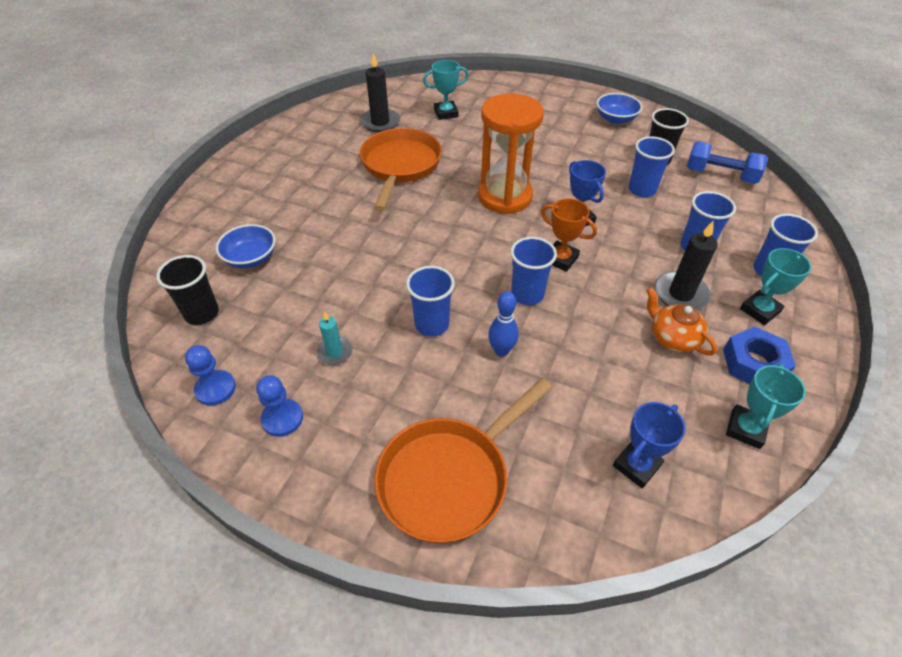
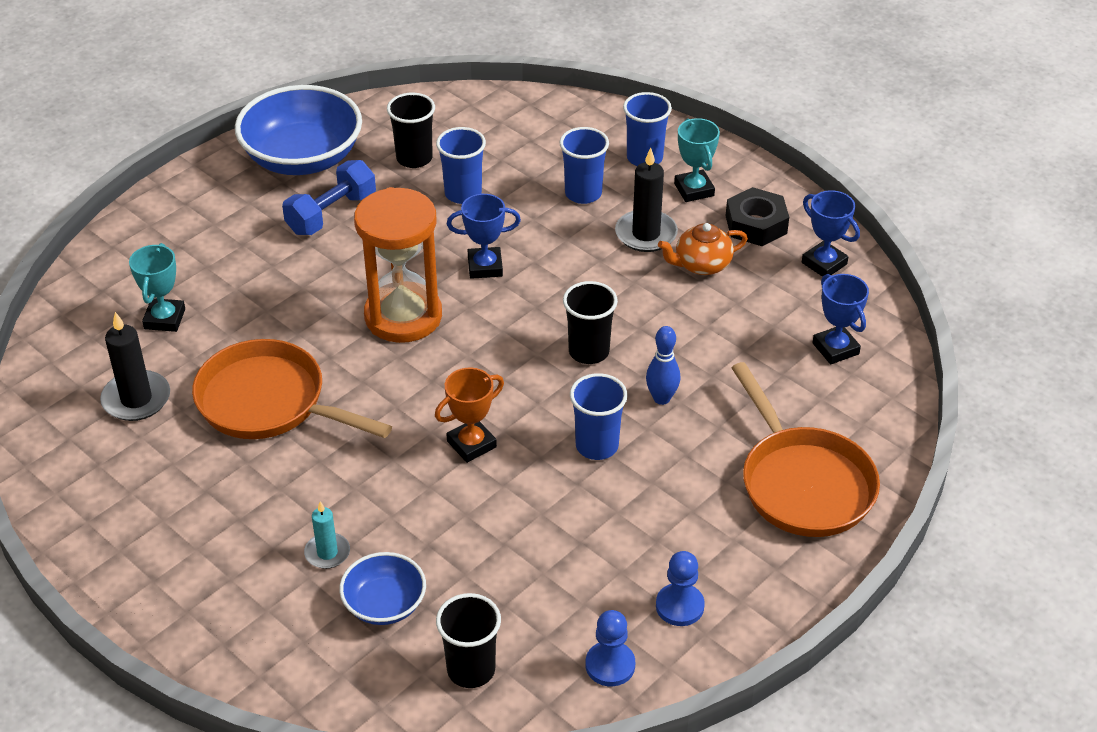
camera: 70 degrees left, 5 degrees down
turquoise candle [316,312,353,365] -> turquoise candle moved to [304,501,350,569]
blue cup [510,237,557,305] -> black cup [563,281,618,364]
orange trophy [541,198,597,272] -> orange trophy moved to [435,368,504,463]
blue bowl [596,93,643,124] -> blue bowl [235,85,362,175], size x1.88
blue dumbbell [687,141,768,184] -> blue dumbbell moved to [282,160,376,235]
blue nut [723,326,796,384] -> black nut [726,187,789,246]
turquoise trophy [726,364,806,449] -> blue trophy [802,190,860,277]

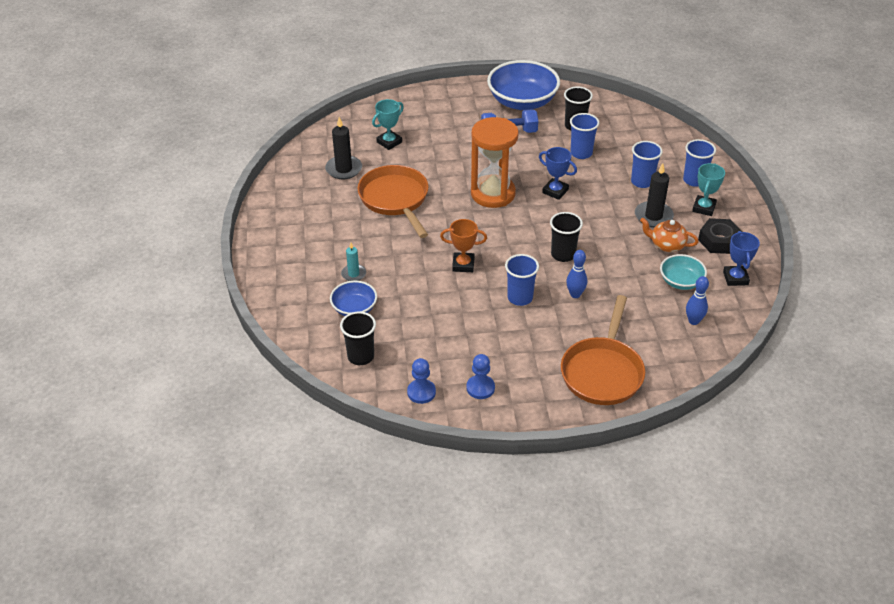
camera: 40 degrees right, 0 degrees up
blue trophy [812,274,869,364] -> blue bowling pin [686,276,709,325]
none -> turquoise bowl [660,254,707,290]

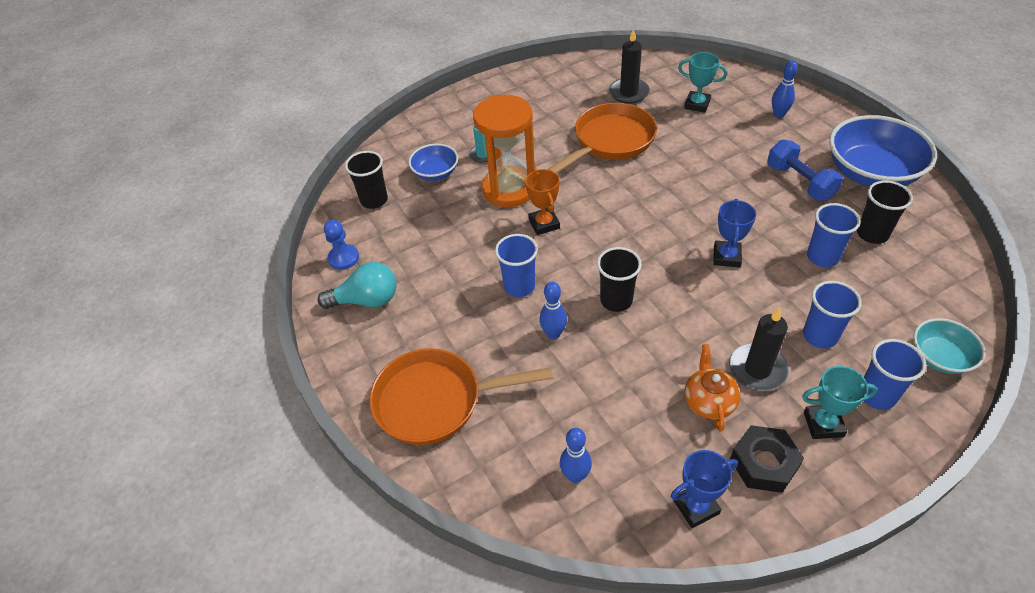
camera: 70 degrees right, 5 degrees up
blue pawn [466,354,495,399] -> turquoise light bulb [318,262,396,309]
orange hourglass [471,117,519,208] -> orange hourglass moved to [473,95,535,207]
turquoise bowl [660,254,707,290] -> turquoise bowl moved to [913,318,986,374]
none -> blue bowling pin [772,60,798,118]

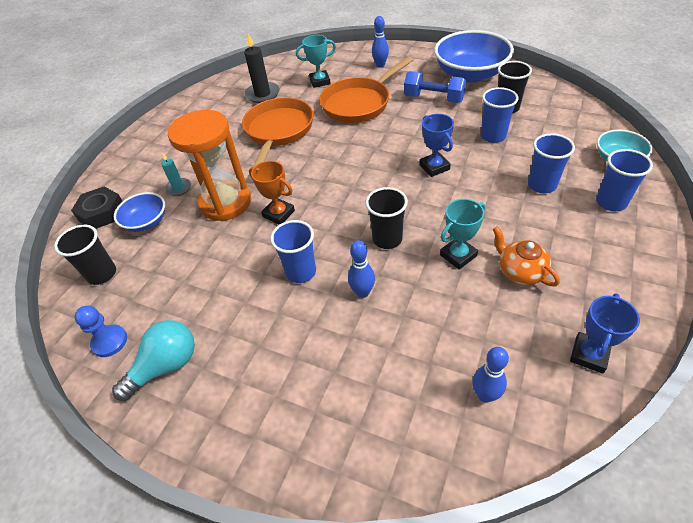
camera: 35 degrees left, 0 degrees up
orange pan [369,348,553,445] -> orange pan moved to [319,56,413,123]
black candle [729,307,789,391] -> none
black nut [730,425,804,493] -> black nut moved to [71,187,123,229]
turquoise trophy [802,366,878,439] -> turquoise trophy moved to [440,199,485,270]

